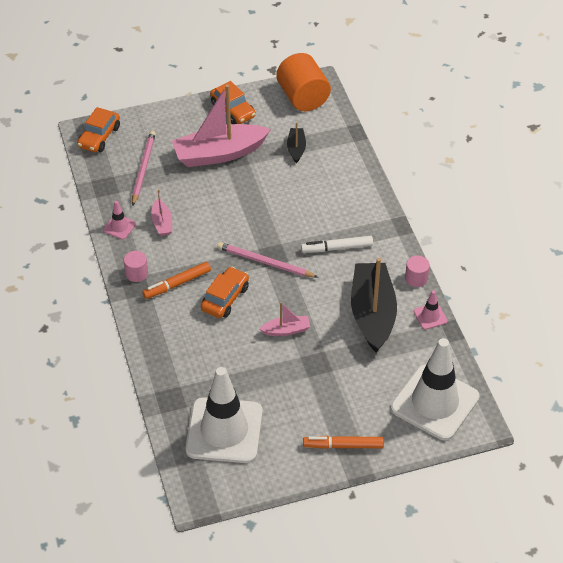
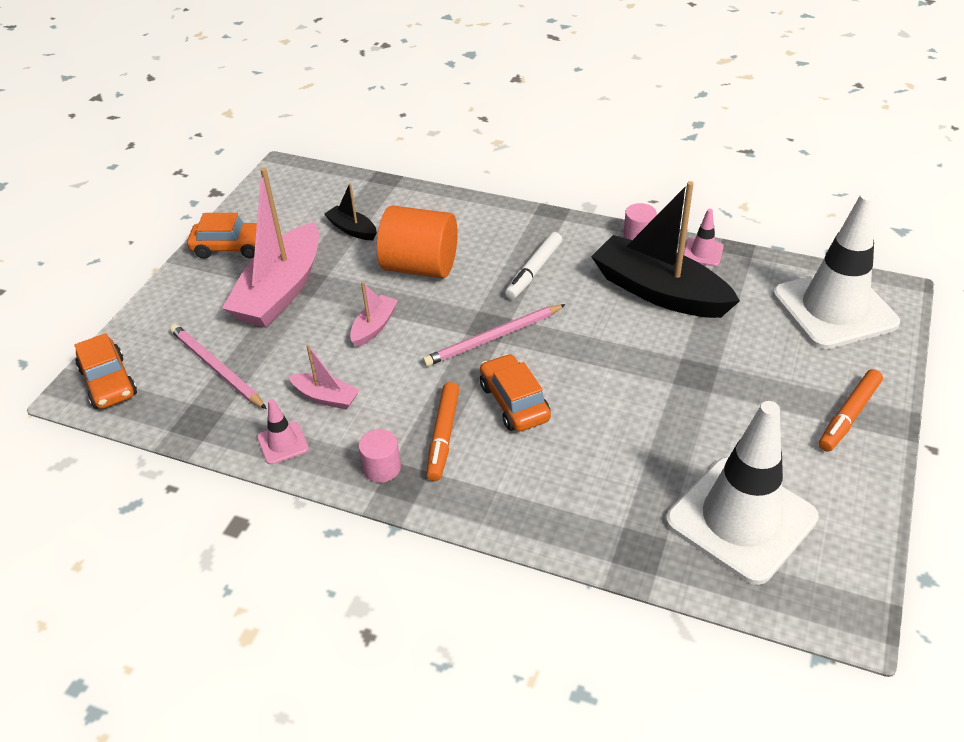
camera: 50 degrees left, 5 degrees down
pink boat [259,302,311,336] -> pink boat moved to [350,281,398,347]
orange cylinder [276,53,331,111] -> orange cylinder moved to [377,205,458,278]

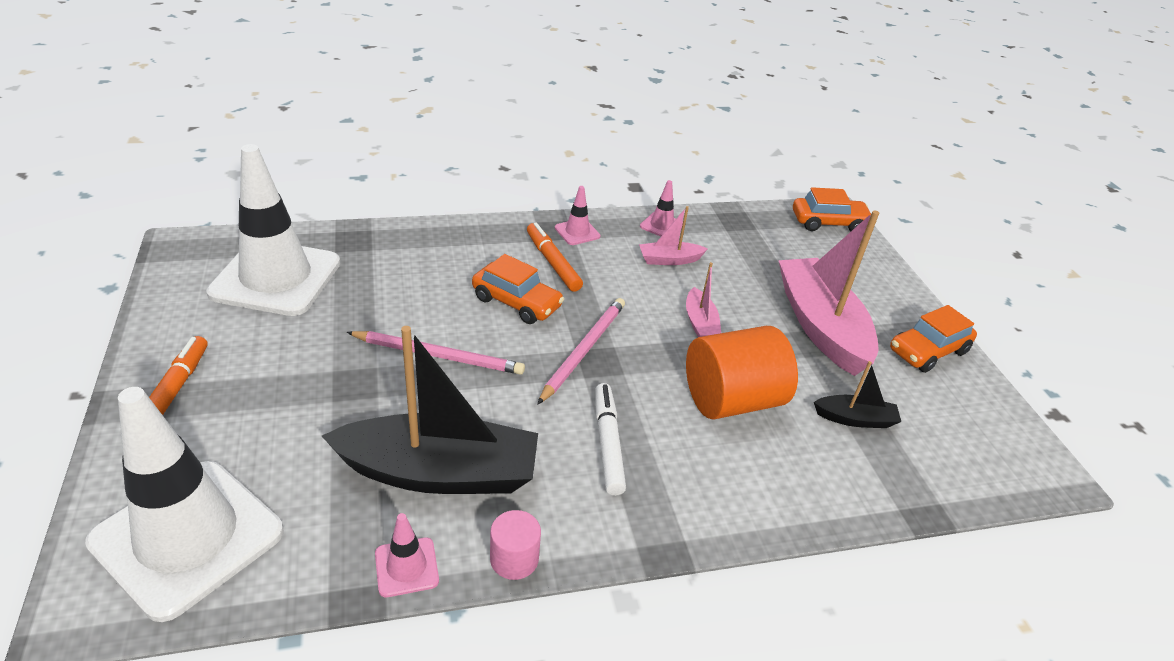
camera: 140 degrees right, 5 degrees down
orange car [74,333,137,409] -> orange car turned 150 degrees clockwise [793,187,871,231]
pink pencil [170,324,267,409] -> pink pencil moved to [347,331,525,375]
pink cylinder [358,429,401,483] -> pink traffic cone [555,186,600,245]

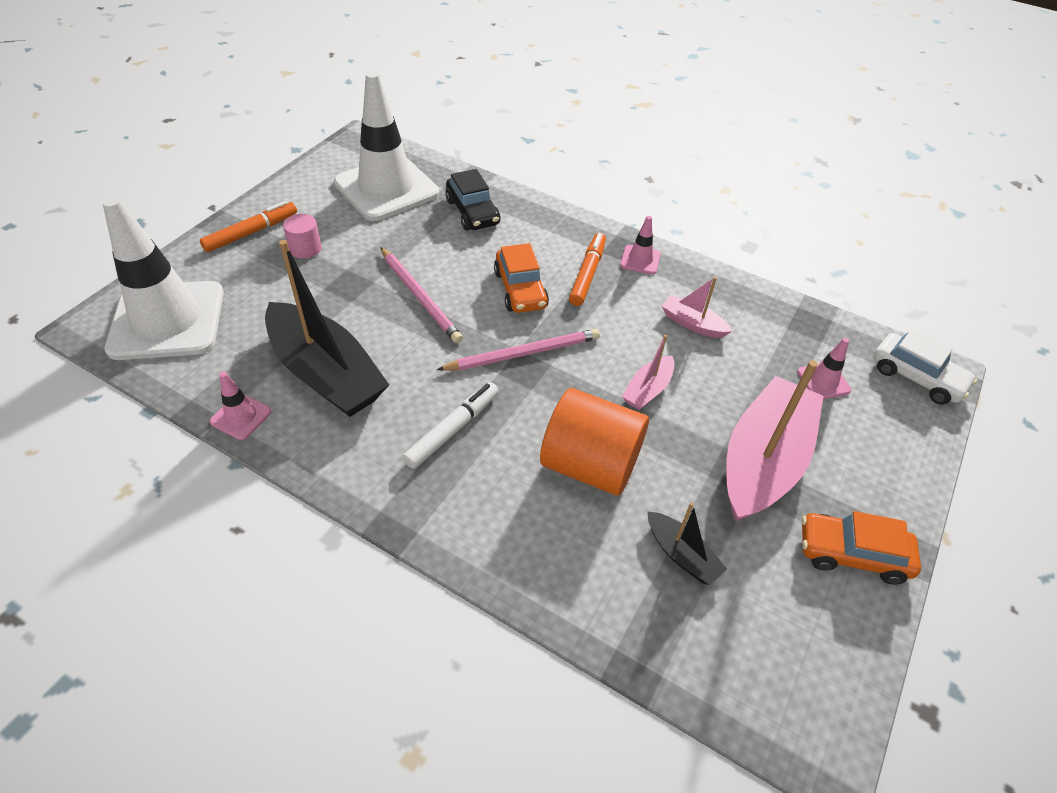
camera: 45 degrees right, 10 degrees up
pink cylinder [490,510,541,580] -> pink cylinder moved to [283,214,322,259]
pink traffic cone [640,180,683,237] -> pink traffic cone moved to [797,338,852,399]
orange car [793,187,871,231] -> white car [874,328,977,405]
none -> black car [445,169,500,231]

